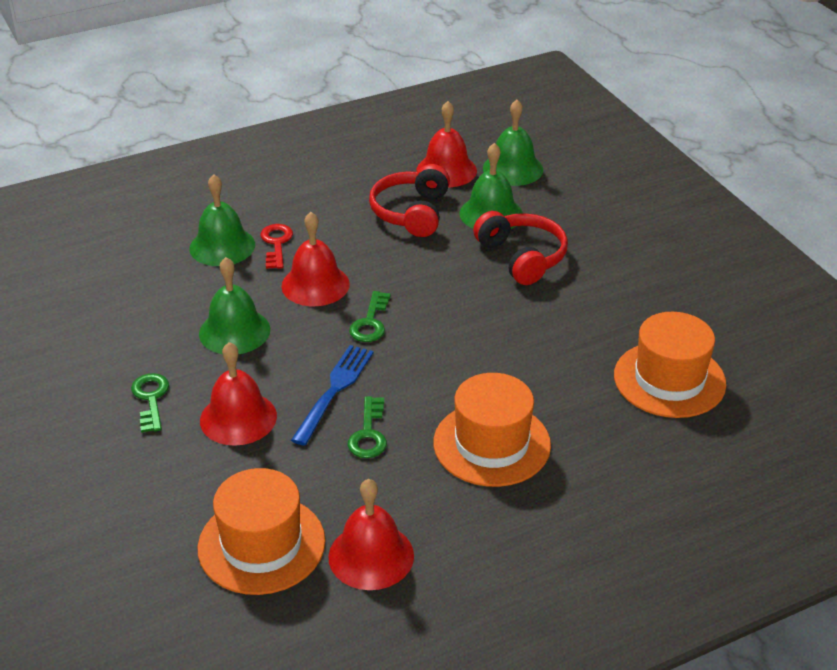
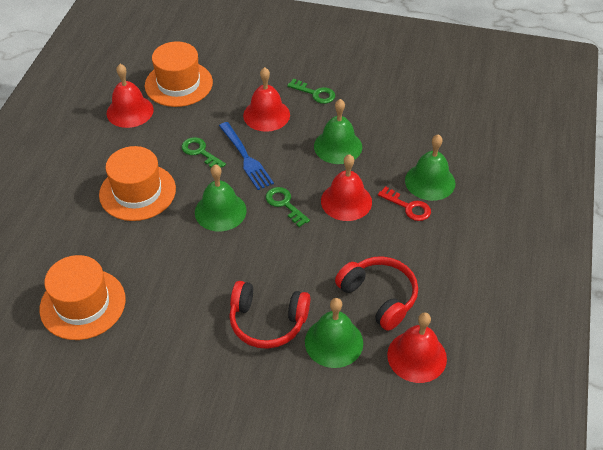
camera: 130 degrees right, 10 degrees up
green bell [483,100,543,186] -> green bell moved to [195,164,247,231]

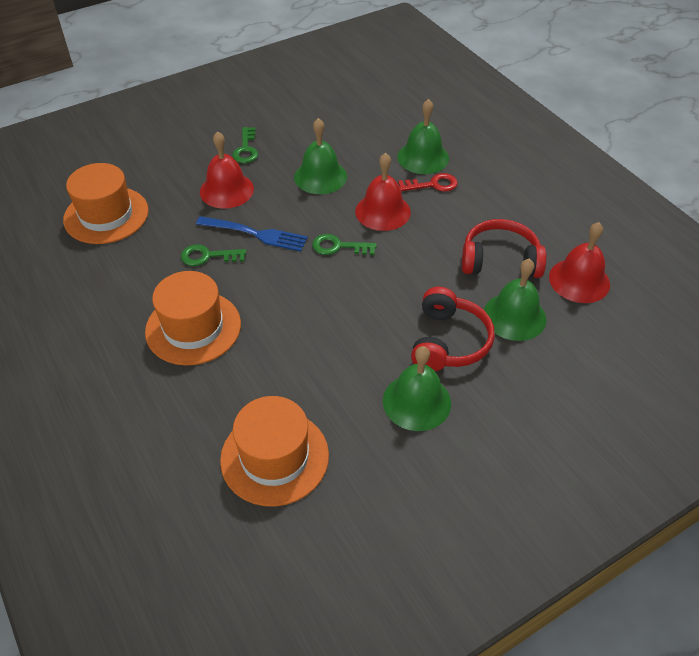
camera: 45 degrees left, 0 degrees up
red bell [106,64,154,128] -> none
green bell [195,164,247,231] -> green bell moved to [383,346,451,431]
red headphones [229,281,310,349] -> red headphones turned 45 degrees counterclockwise [411,287,495,371]
green key [287,78,335,104] -> green key turned 105 degrees clockwise [232,127,258,163]

